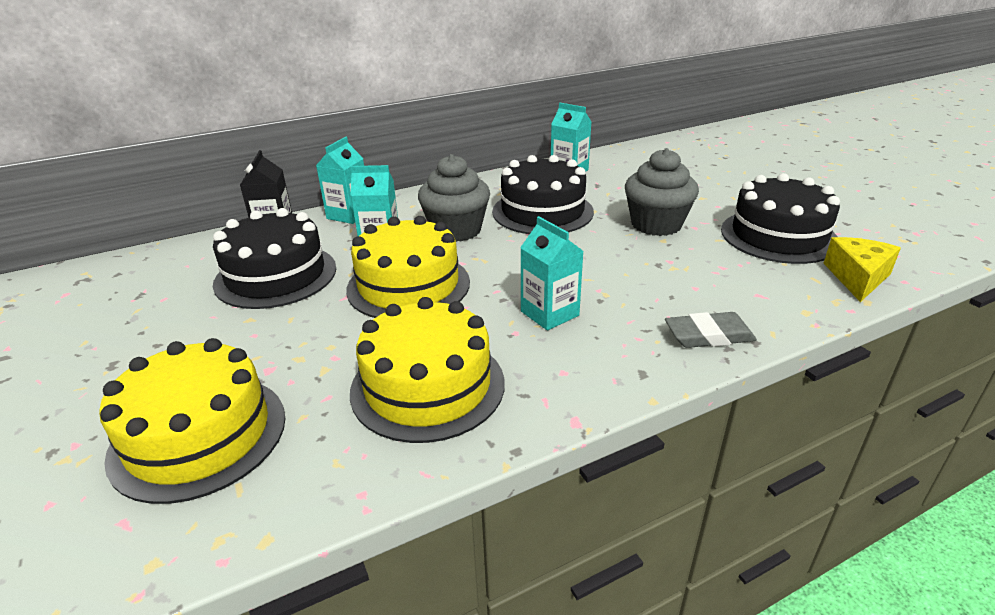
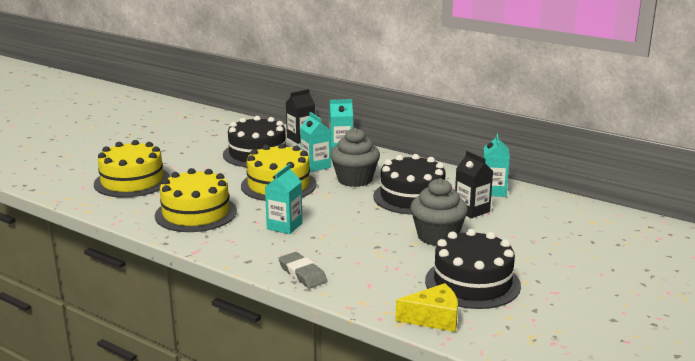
camera: 60 degrees right, 10 degrees down
none -> black carton [455,151,493,218]

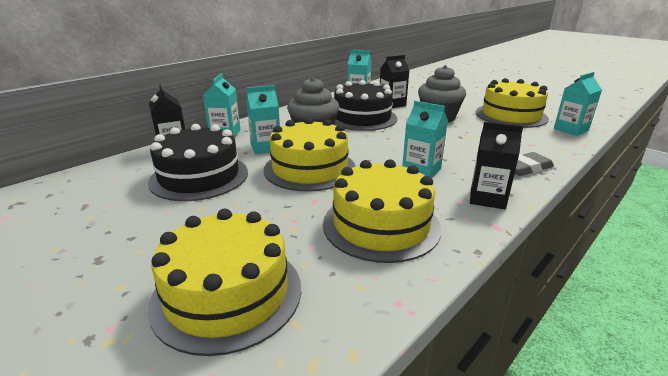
camera: 80 degrees left, 5 degrees up
yellow cheese [395,283,458,332] -> turquoise carton [554,72,602,136]
black cake [425,229,521,309] -> yellow cake [476,78,549,128]
none -> black carton [470,122,523,209]

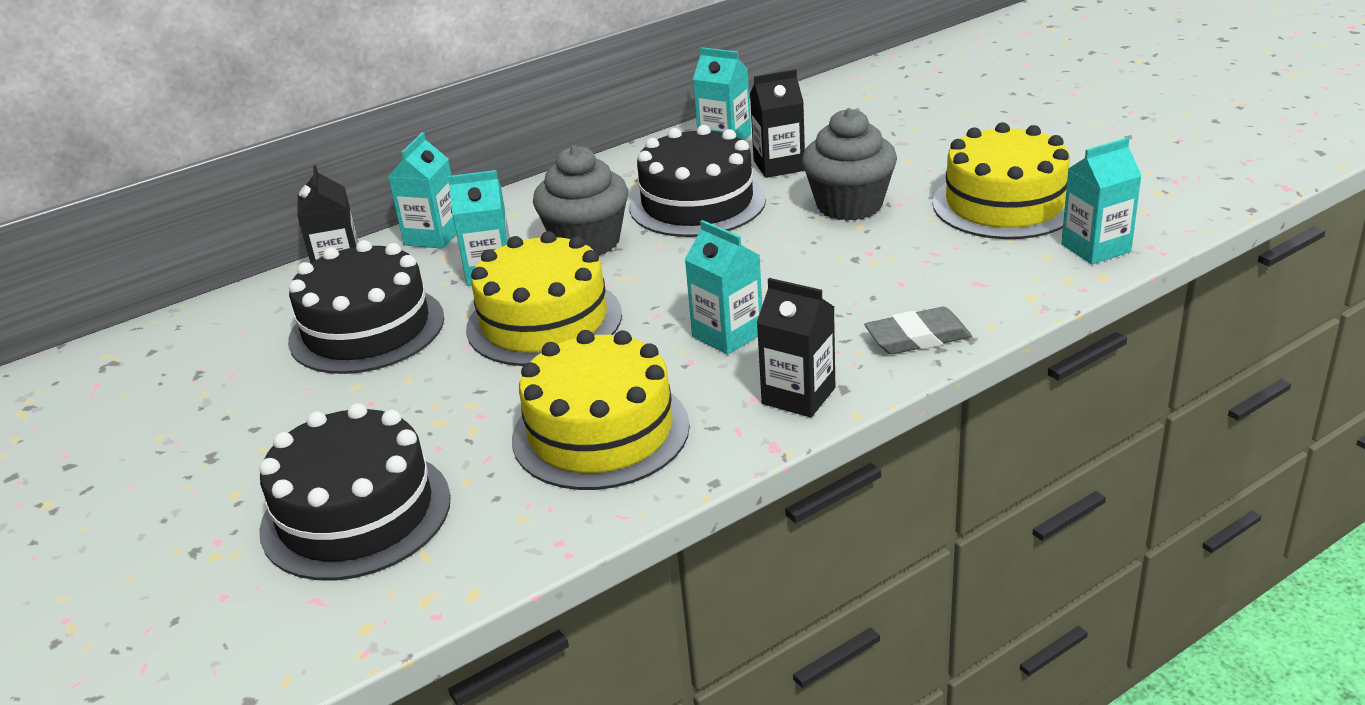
camera: 15 degrees right, 5 degrees up
yellow cake [148,209,301,356] -> black cake [259,403,451,580]

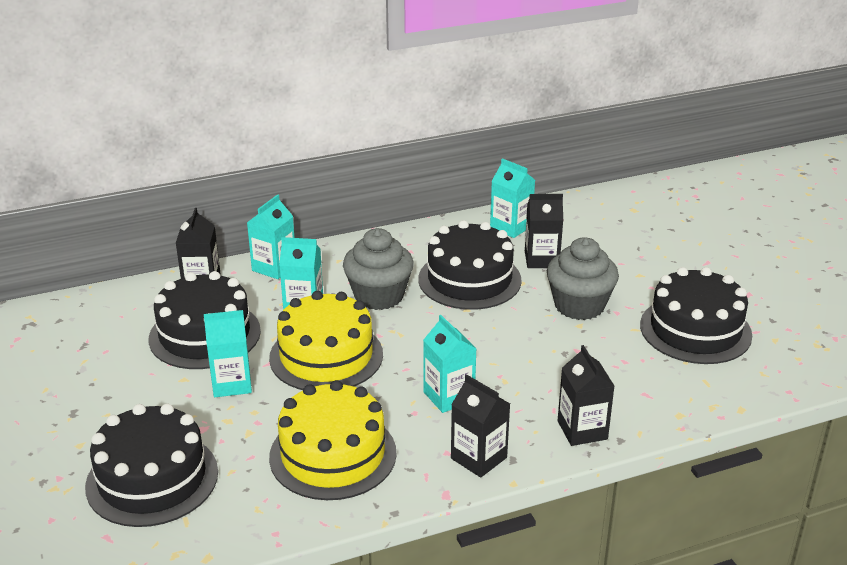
camera: 10 degrees right, 0 degrees up
grey eraser [864,307,972,354] -> black carton [558,345,614,446]
yellow cake [933,122,1070,239] -> black cake [640,267,752,364]
turquoise carton [1061,137,1142,264] -> turquoise carton moved to [204,310,252,397]

